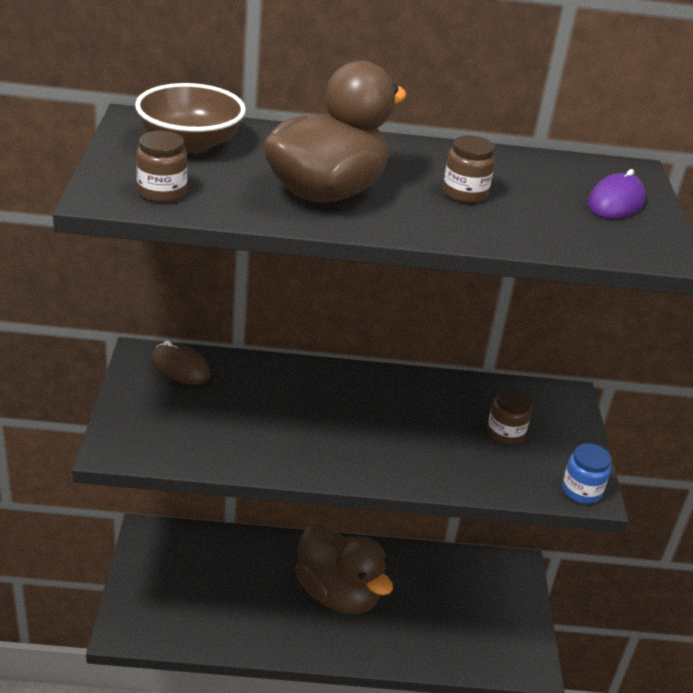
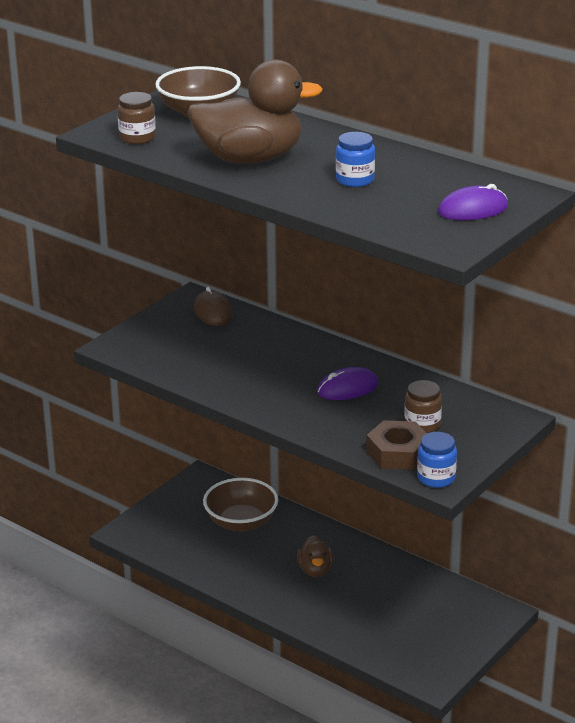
camera: 40 degrees right, 5 degrees down
brown duck [295,524,393,614] -> brown duck [297,535,333,577], size x0.49
brown jar [443,135,495,203] -> blue jar [336,132,375,187]
none -> brown bowl [203,478,278,532]
none -> purple mouse [317,367,379,400]
none -> brown nut [366,420,427,470]

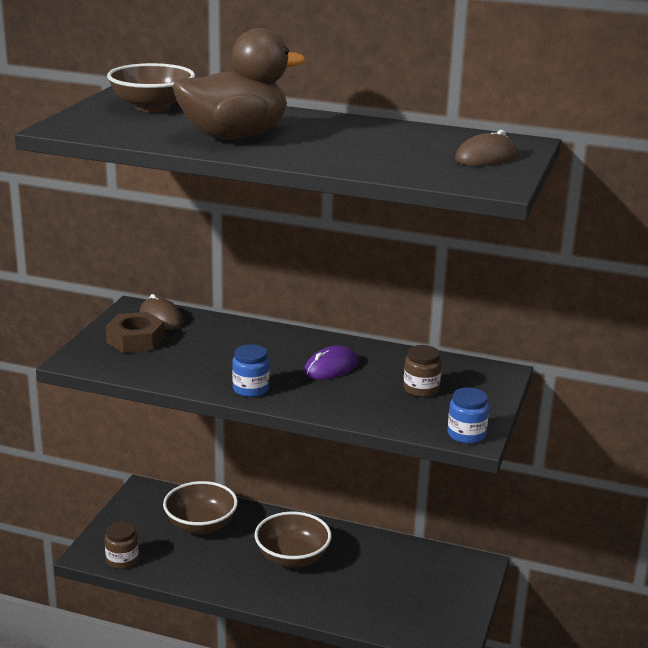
camera: 20 degrees left, 5 degrees down
brown jar [117,92,156,144] -> brown jar moved to [105,521,139,569]
brown duck [297,535,333,577] -> brown bowl [255,511,332,568]
blue jar [336,132,375,187] -> blue jar moved to [232,344,269,397]
brown nut [366,420,427,470] -> brown nut moved to [106,312,165,353]
purple mouse [438,184,508,220] -> brown mouse [455,130,517,166]

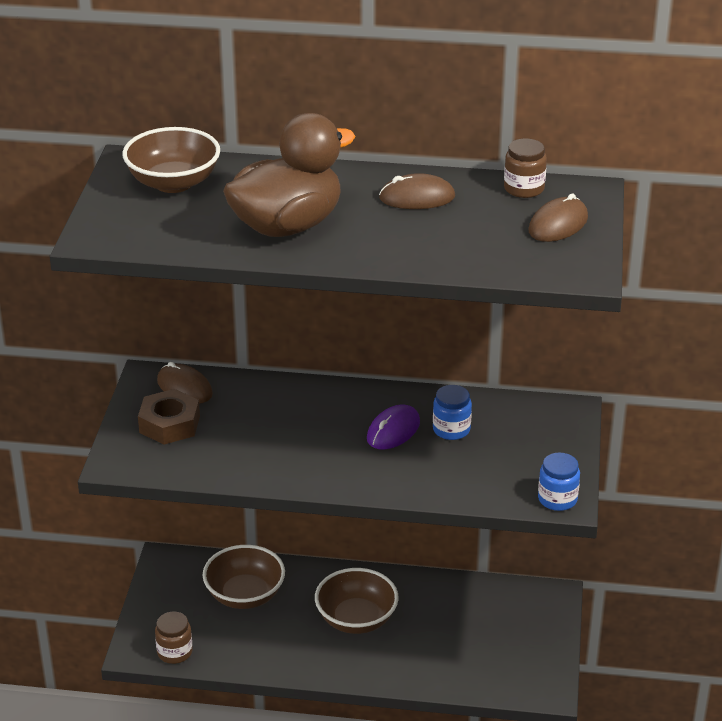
camera: 10 degrees left, 10 degrees up
blue jar [232,344,269,397] -> blue jar moved to [433,385,472,440]
brown jar [403,345,442,397] -> brown jar moved to [504,138,547,198]
none -> brown mouse [379,173,455,209]

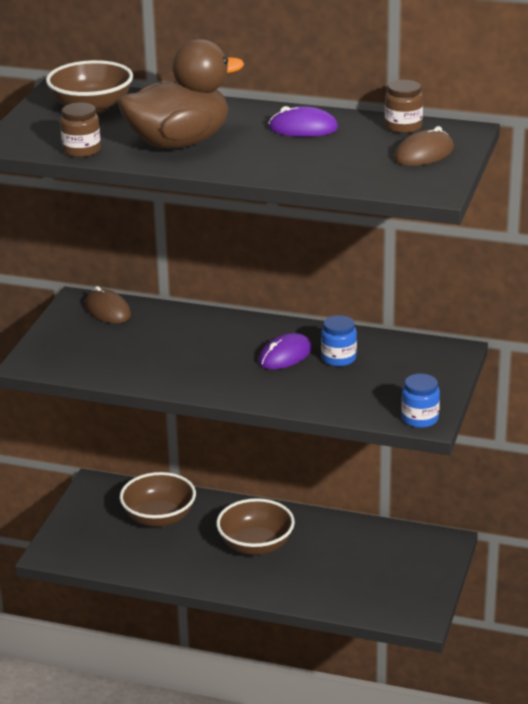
camera: 10 degrees right, 5 degrees down
brown nut [138,389,200,445] -> none
brown jar [155,612,193,664] -> brown jar moved to [60,103,101,157]
brown mouse [379,173,455,209] -> purple mouse [268,106,338,137]

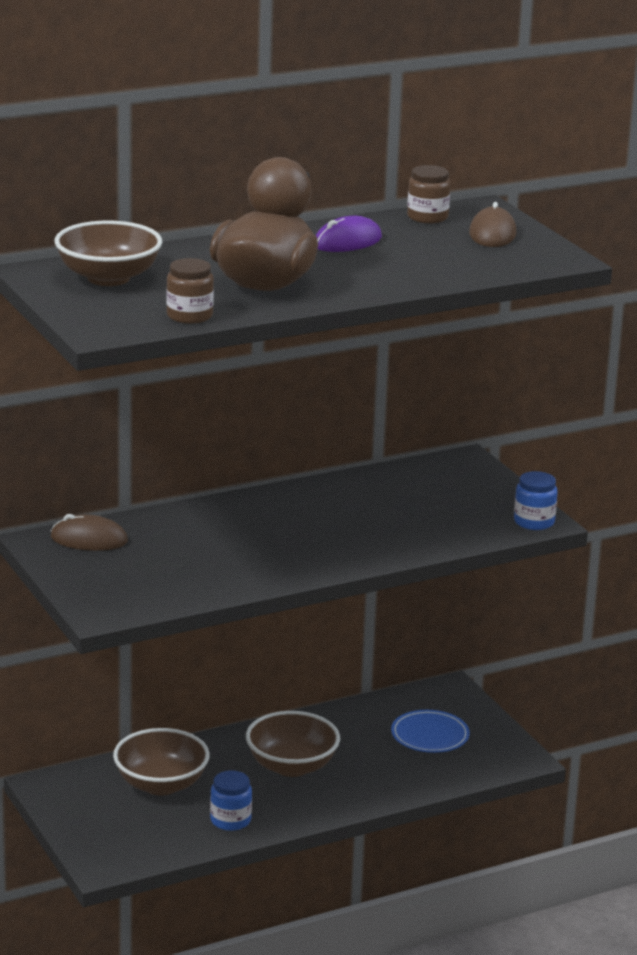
camera: 45 degrees left, 5 degrees down
purple mouse [258,333,312,369] -> none
blue jar [321,315,357,366] -> blue jar moved to [210,771,252,831]
none -> blue plate [391,710,470,753]

